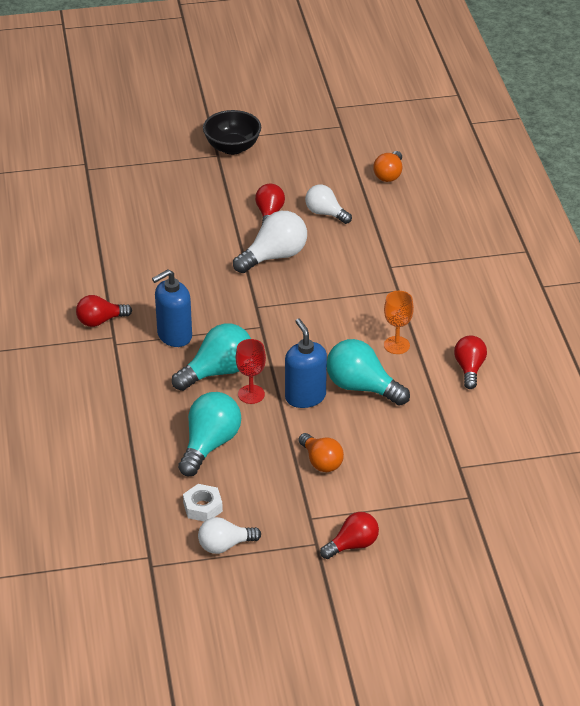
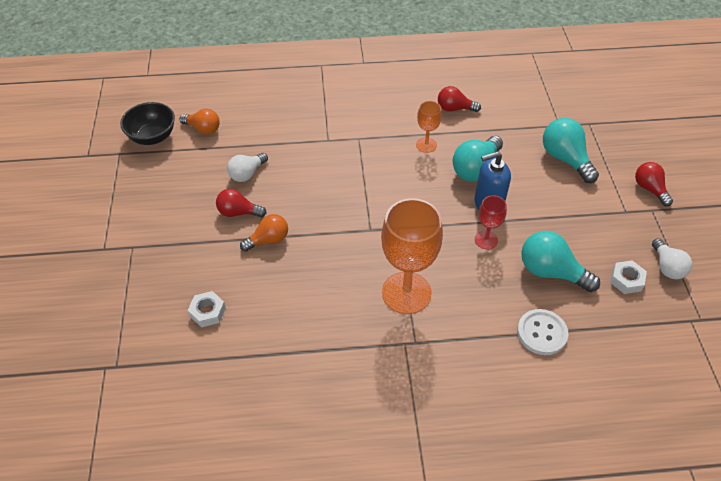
camera: 85 degrees left, 10 degrees up
red light bulb [76,295,132,327] -> none
blue soap dispenser [152,269,192,347] -> orange goblet [381,198,443,314]
turquoise light bulb [172,323,251,391] -> turquoise light bulb moved to [543,118,599,183]
black bowl [203,110,261,155] -> black bowl moved to [120,102,175,145]
white light bulb [233,211,307,273] -> none
orange light bulb [299,433,344,472] -> orange light bulb moved to [240,214,288,251]
none -> white nut [188,291,226,327]
none -> white button [517,309,568,355]

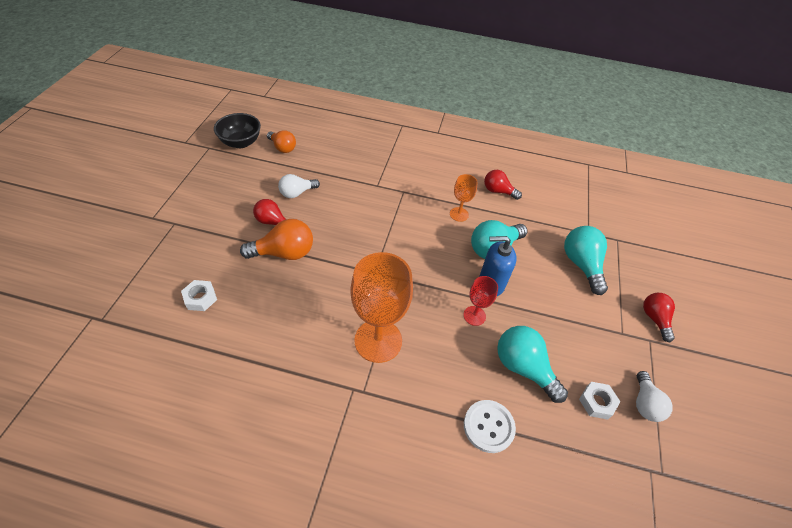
camera: 15 degrees right, 0 degrees up
orange light bulb [240,214,288,251] -> orange light bulb [240,219,313,260], size x1.54

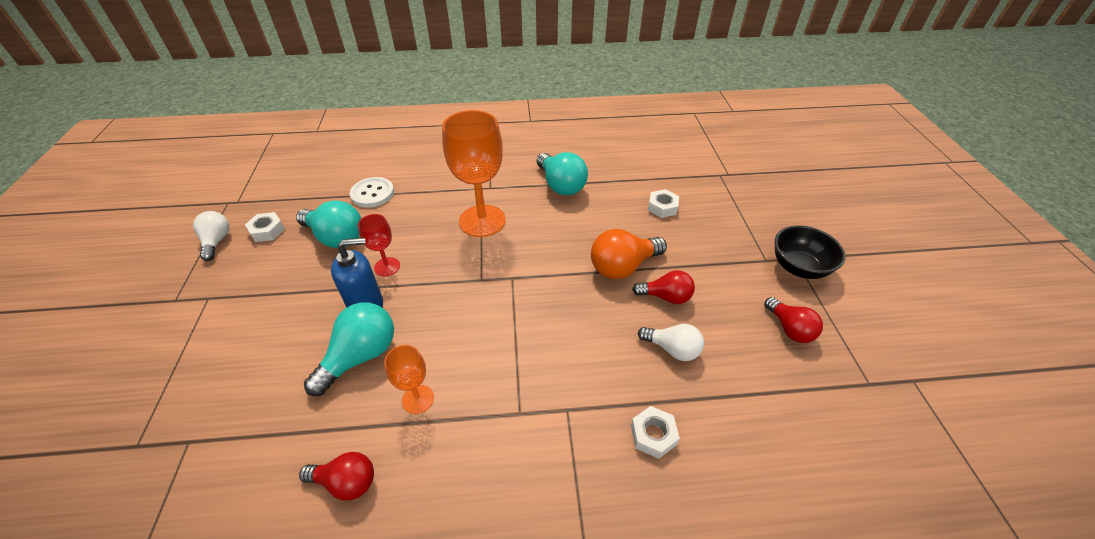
camera: 165 degrees right, 5 degrees down
black bowl [214,113,261,148] -> black bowl moved to [775,225,846,279]
orange light bulb [267,130,296,153] -> none
white light bulb [278,174,320,198] -> white light bulb turned 75 degrees clockwise [638,324,704,361]
turquoise light bulb [564,226,608,295] -> turquoise light bulb moved to [537,152,588,195]
red light bulb [643,293,675,342] -> red light bulb moved to [764,297,823,343]
none -> white nut [631,406,680,459]

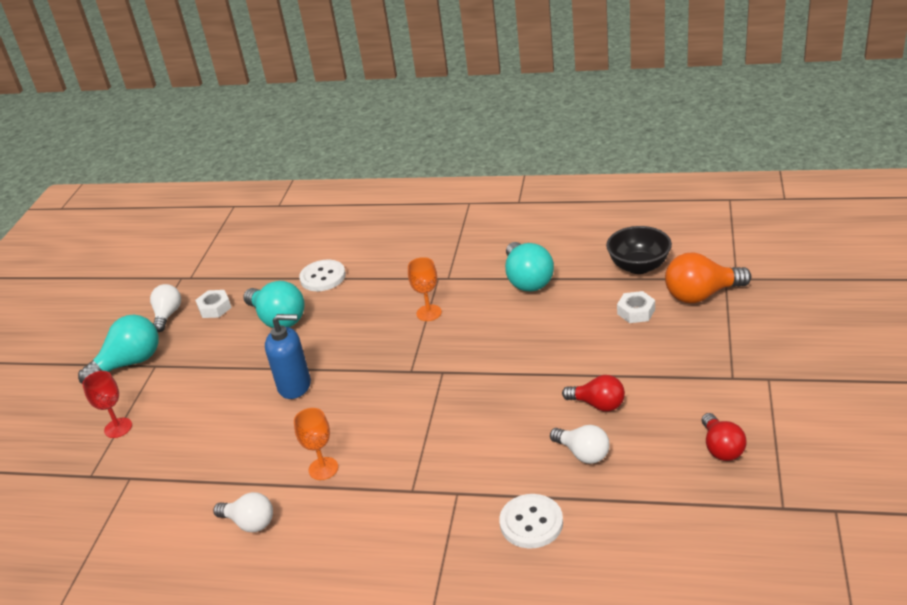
camera: 20 degrees right, 10 degrees down
red light bulb [299,452,374,501] -> white light bulb [213,492,273,532]
turquoise light bulb [304,302,394,396] -> turquoise light bulb moved to [78,315,159,384]
red goblet [358,214,400,276] -> red goblet moved to [82,371,132,438]
orange goblet [442,110,506,237] -> orange goblet [408,257,442,321], size x0.50
orange light bulb [591,229,667,279] -> orange light bulb moved to [665,253,751,303]
white nut [631,406,680,459] -> white button [499,494,563,549]
black bowl [775,225,846,279] -> black bowl moved to [606,226,672,274]

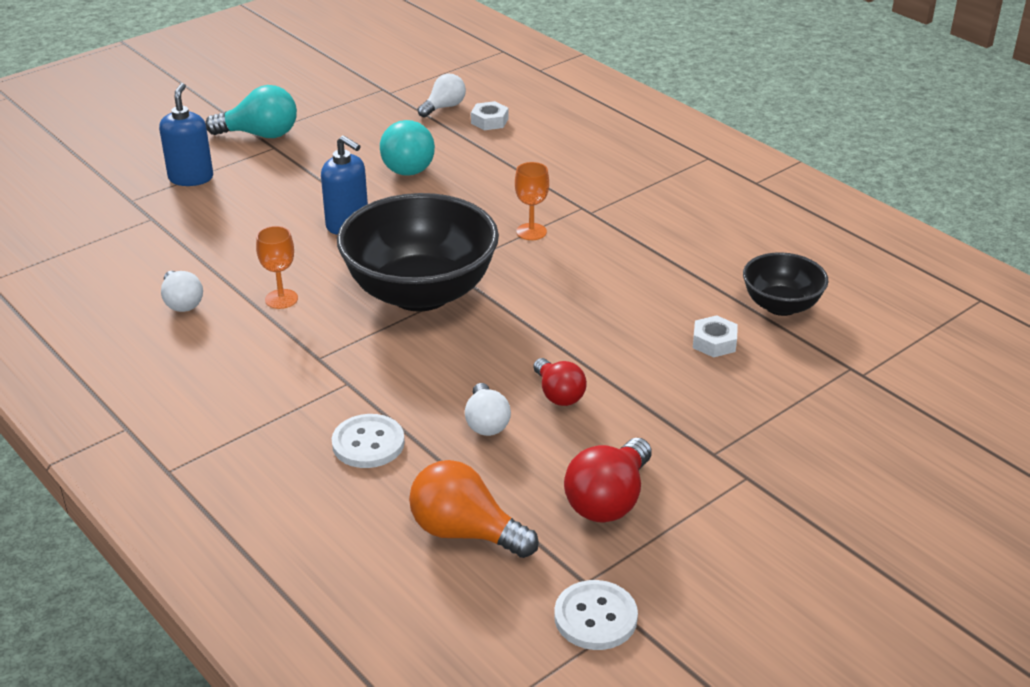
camera: 35 degrees right, 0 degrees up
red goblet [82,371,132,438] -> blue soap dispenser [159,83,213,186]
white light bulb [150,284,181,332] -> white light bulb moved to [418,74,466,118]
white nut [195,290,232,318] -> white nut moved to [471,101,508,130]
white button [299,260,346,291] -> white button moved to [554,580,638,650]
turquoise light bulb [505,242,554,291] -> none
orange light bulb [665,253,751,303] -> orange light bulb moved to [409,460,539,558]
red light bulb [702,413,747,461] -> red light bulb [564,438,652,523], size x1.54
none -> black bowl [337,193,499,311]

